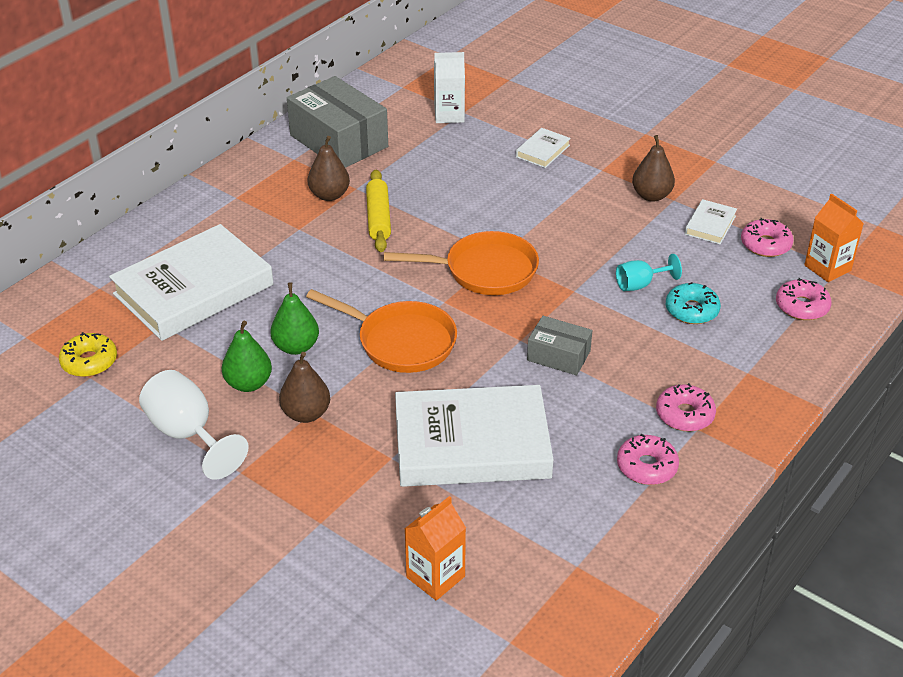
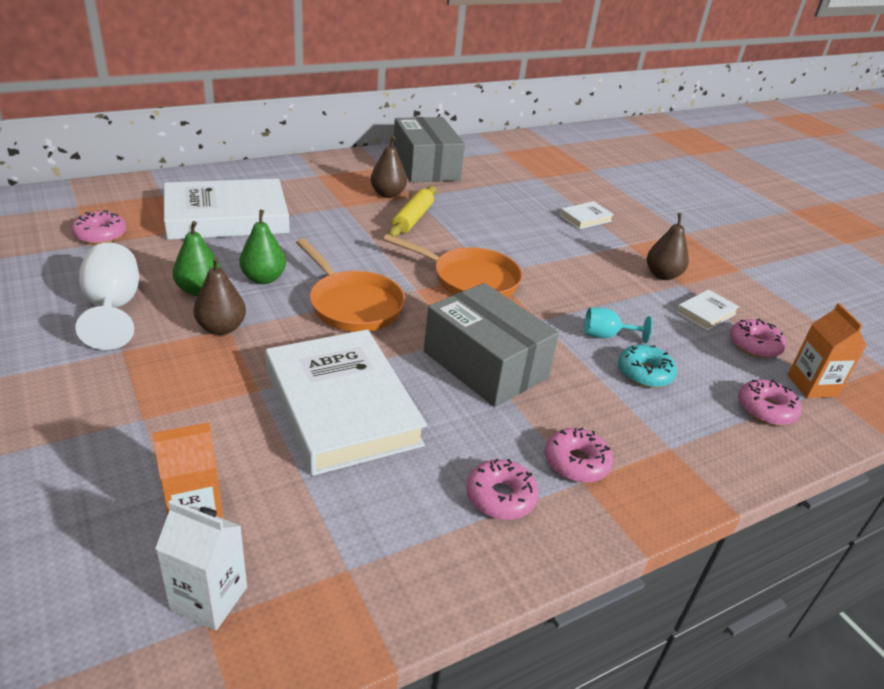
camera: 20 degrees right, 5 degrees down
yellow donut [59,332,117,377] -> pink donut [71,210,126,244]
white book [395,385,554,487] -> white book turned 45 degrees clockwise [265,329,427,476]
white carton [434,52,465,123] -> white carton moved to [155,500,247,630]
grey box [527,316,592,375] -> grey box [424,283,559,407], size x1.88

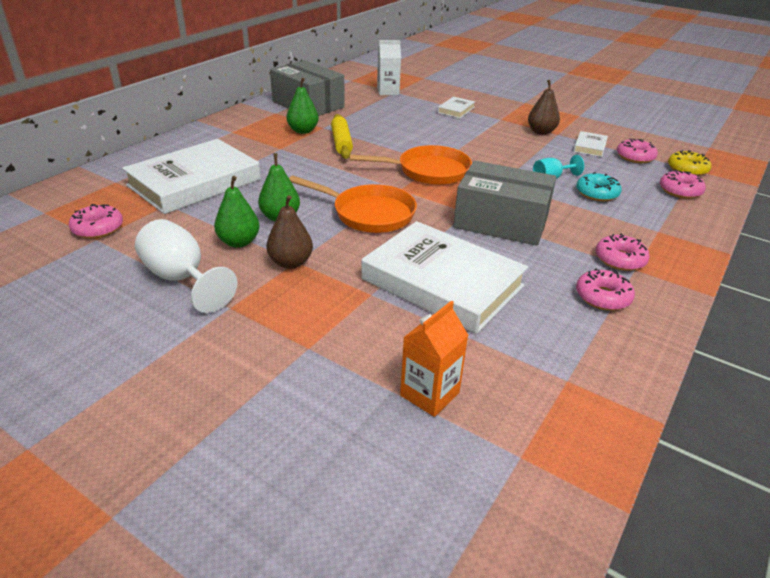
camera: 25 degrees left, 0 degrees up
white carton [155,500,247,630] -> white carton moved to [377,40,401,95]
brown pear [371,136,407,198] -> green pear [286,78,319,134]
orange carton [787,303,867,398] -> yellow donut [668,150,711,176]

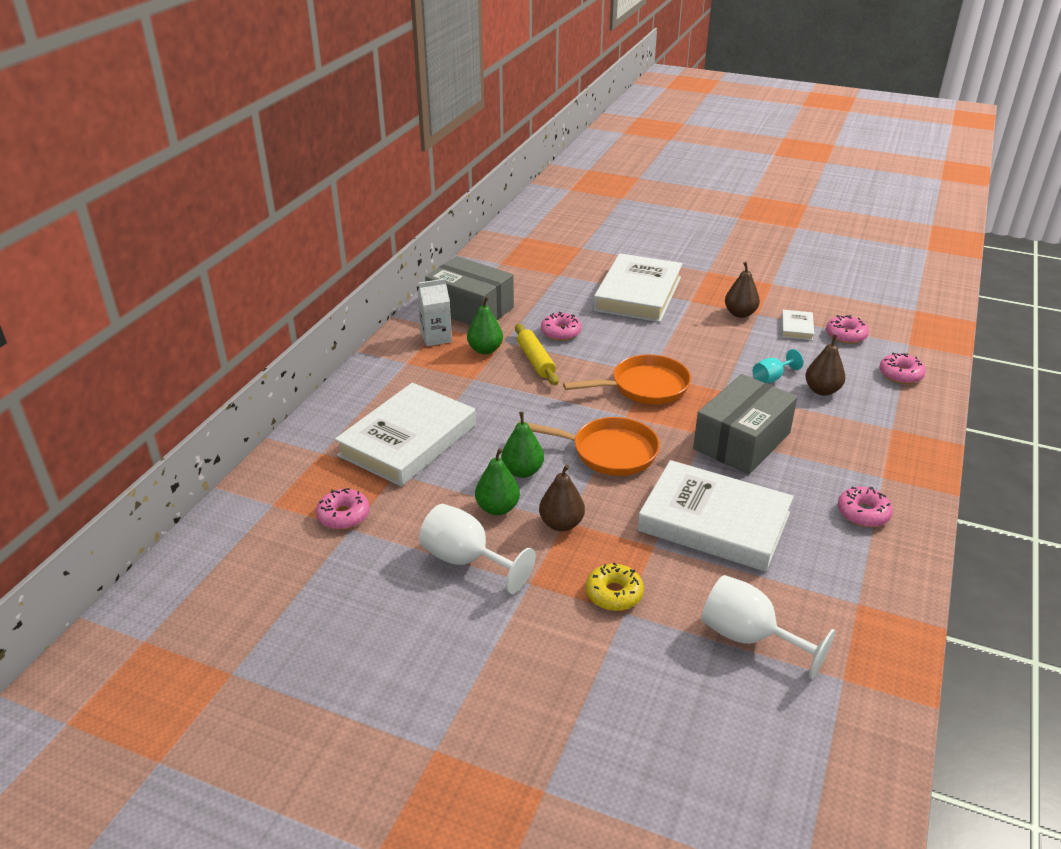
camera: 10 degrees left, 0 degrees up
white carton [377,40,401,95] -> white carton moved to [417,279,452,346]
orange carton [400,301,468,417] -> white goblet [701,575,835,679]
white book [438,97,475,118] -> white book [593,253,682,322], size x2.37
grey box [453,161,556,246] -> grey box turned 60 degrees counterclockwise [693,374,797,474]
turquoise donut [576,172,622,201] -> brown pear [805,334,845,396]
pink donut [596,234,650,271] -> pink donut moved to [541,312,582,341]
yellow donut [668,150,711,176] -> yellow donut moved to [586,562,644,611]

